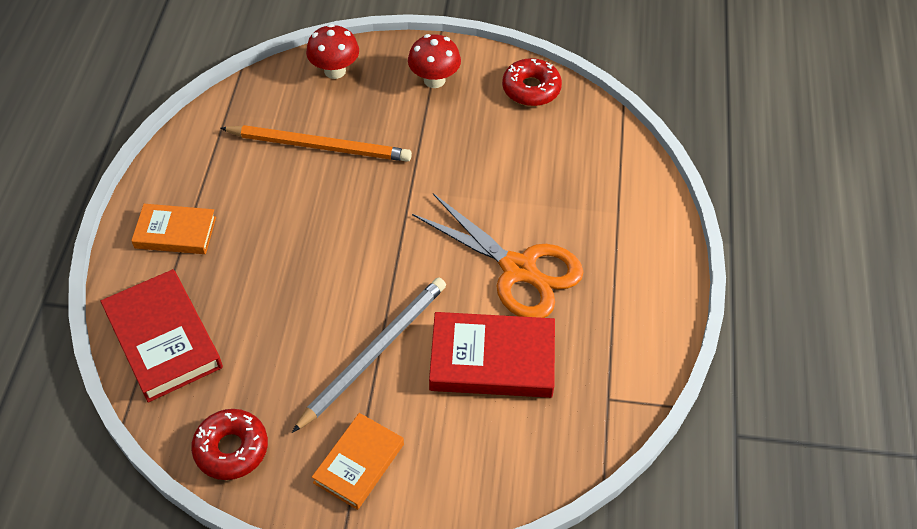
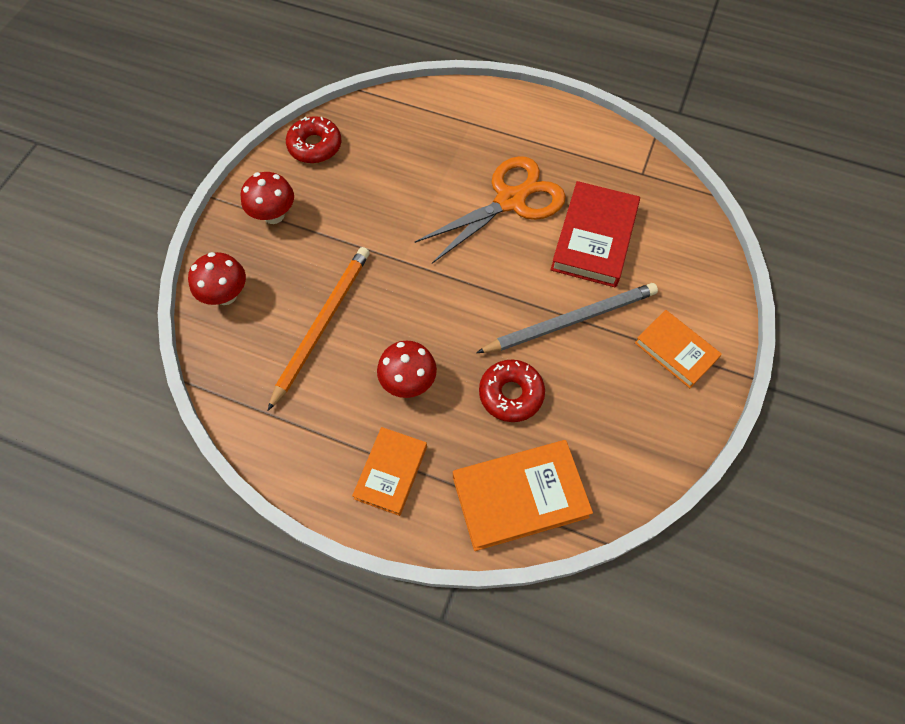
camera: 75 degrees left, 10 degrees up
red book [100,269,223,402] -> orange book [453,440,593,551]
red donut [191,409,268,480] -> red donut moved to [479,359,545,422]
grey pencil [292,278,446,433] -> grey pencil turned 105 degrees clockwise [476,283,658,353]
none -> red mushroom [377,341,437,398]

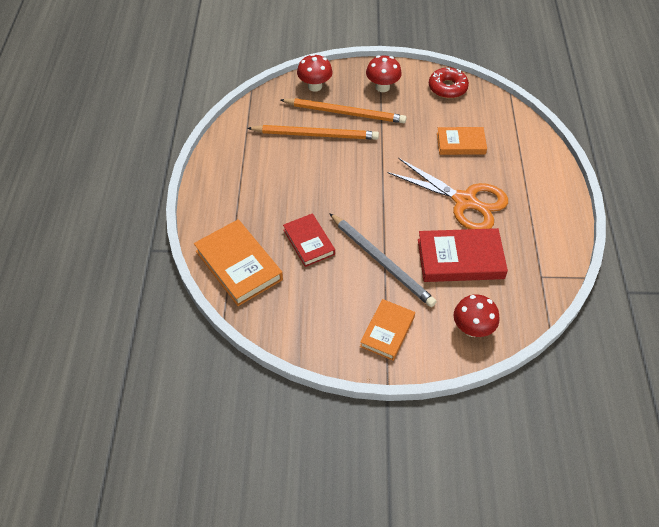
camera: 70 degrees right, 10 degrees down
orange book [352,427,427,516] -> orange book moved to [437,127,487,155]
red mushroom [377,341,437,398] -> red mushroom moved to [453,294,500,337]
red donut [479,359,545,422] -> red book [283,213,335,267]
none -> orange pencil [280,98,406,123]

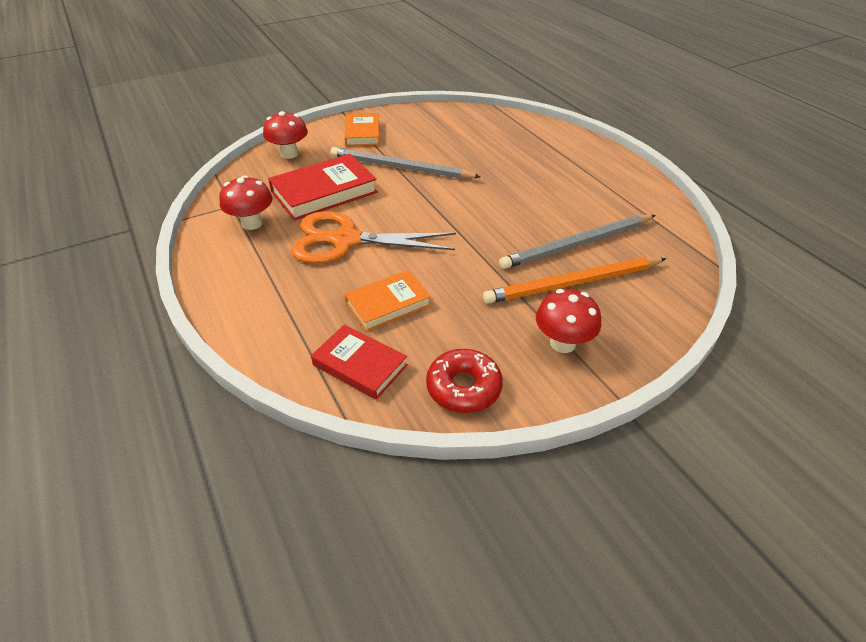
camera: 150 degrees right, 10 degrees down
orange book [194,219,283,306] -> none
orange pencil [247,125,379,140] -> grey pencil [499,214,656,269]
red book [283,213,335,267] -> red book moved to [311,324,408,400]
red mushroom [297,54,333,92] -> red mushroom moved to [219,175,272,230]

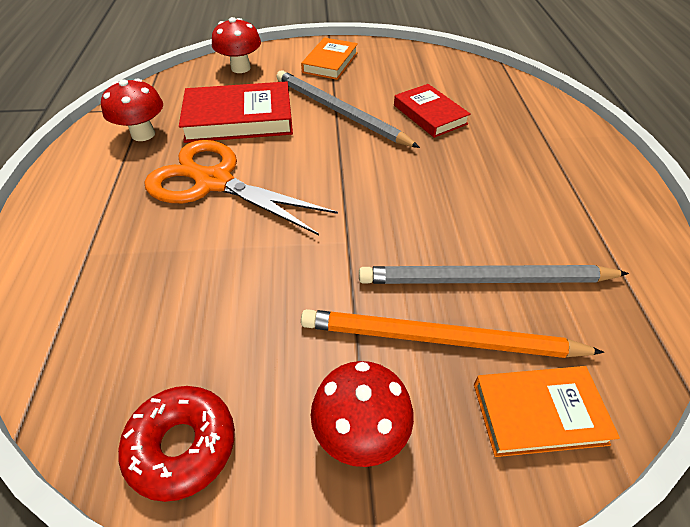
camera: 25 degrees right, 5 degrees up
red book [311,324,408,400] -> red book moved to [394,84,471,138]
orange book [344,270,431,332] -> orange book moved to [474,366,620,457]

